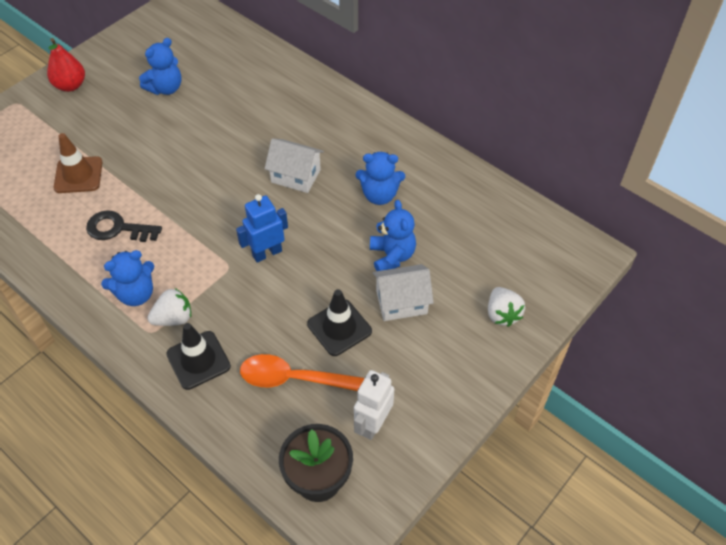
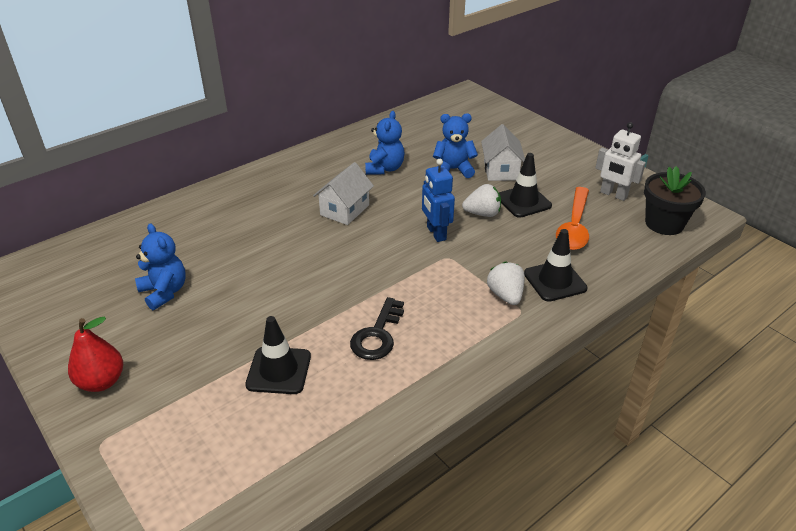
camera: 80 degrees left, 15 degrees down
brown traffic cone [53,133,102,193] -> black traffic cone [245,316,311,394]
blue teddy bear [101,250,154,306] -> none
white strawberry [488,287,525,327] -> white strawberry moved to [462,184,501,217]

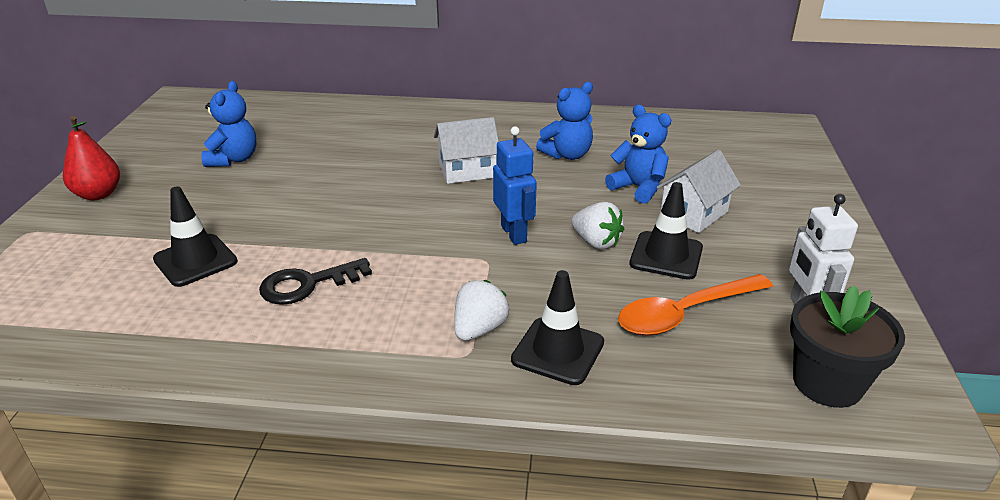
camera: 45 degrees right, 5 degrees down
blue robot [422,159,455,242] -> blue robot turned 135 degrees clockwise [493,126,537,245]

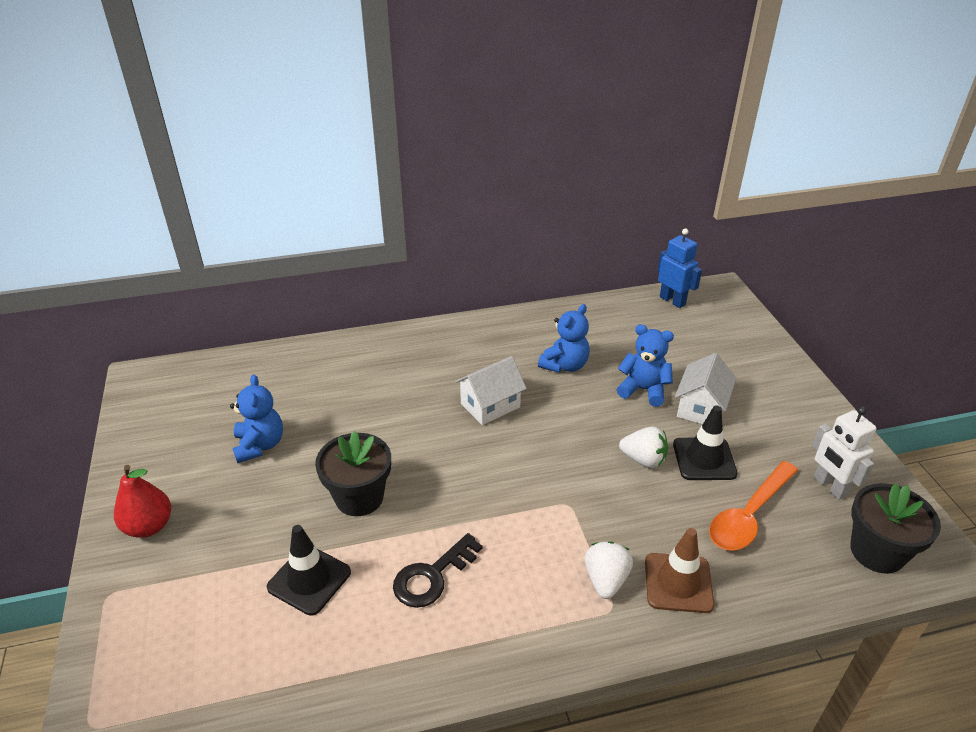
camera: 20 degrees left, 5 degrees up
blue robot [493,126,537,245] -> blue robot moved to [658,229,702,308]
black traffic cone [511,270,604,385] -> brown traffic cone [645,528,715,613]
none -> black flower pot [315,431,391,516]

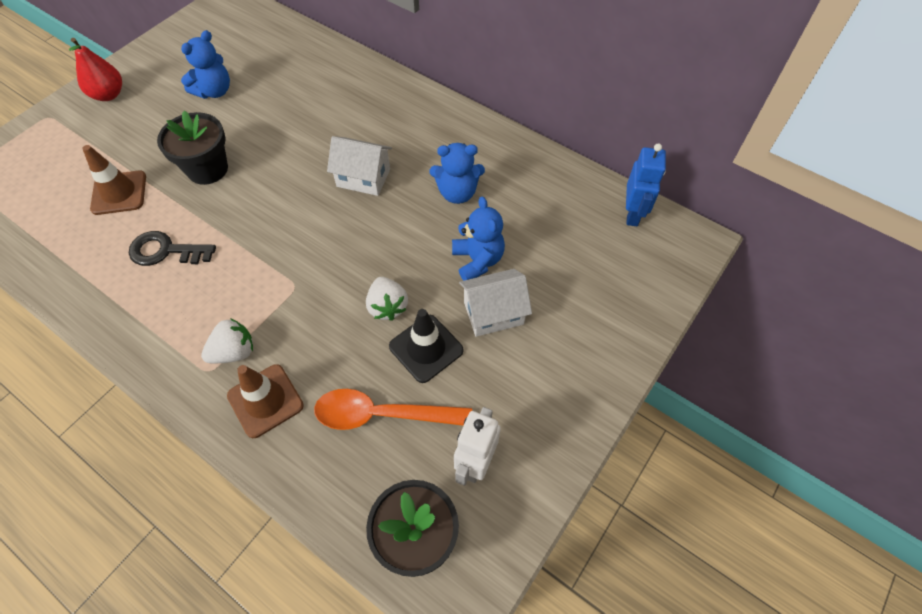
camera: 50 degrees right, 20 degrees up
black traffic cone [267,525,351,616] -> brown traffic cone [82,145,146,215]

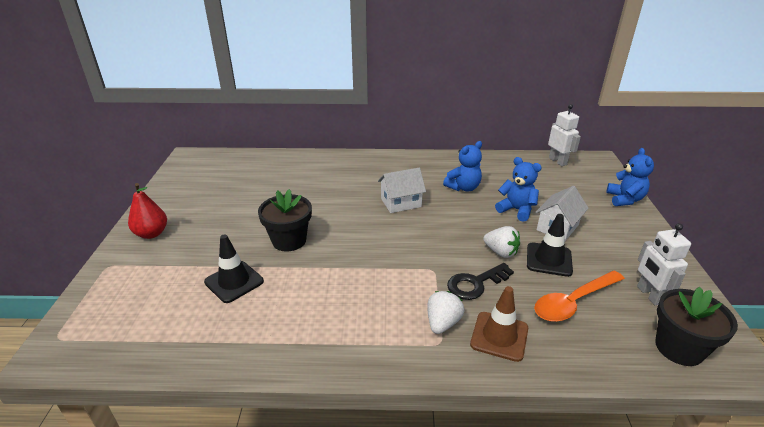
camera: 35 degrees left, 25 degrees down
brown traffic cone [82,145,146,215] -> black traffic cone [204,234,264,303]
black key [129,231,216,266] -> black key moved to [447,263,514,300]
blue teddy bear [181,30,230,99] -> blue teddy bear moved to [607,148,654,206]
blue robot [626,143,666,226] -> white robot [548,104,581,166]

